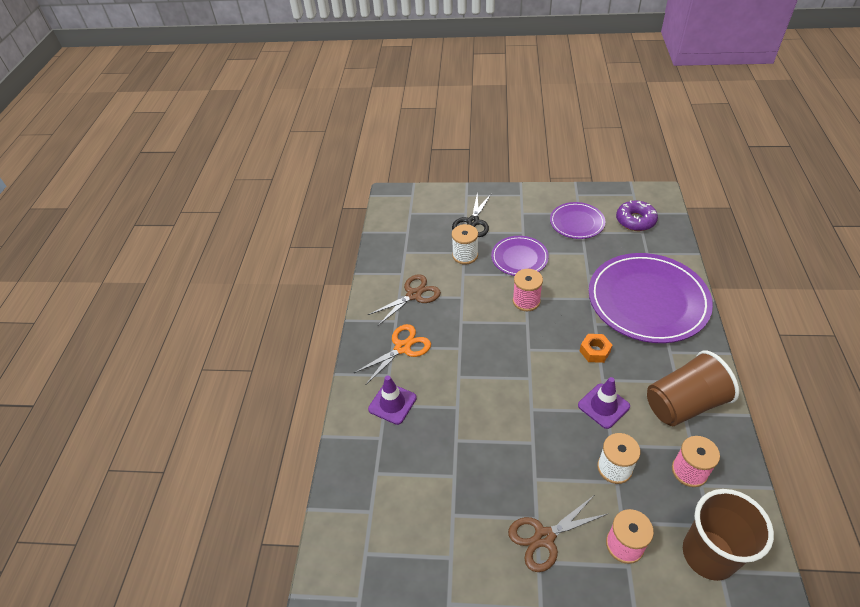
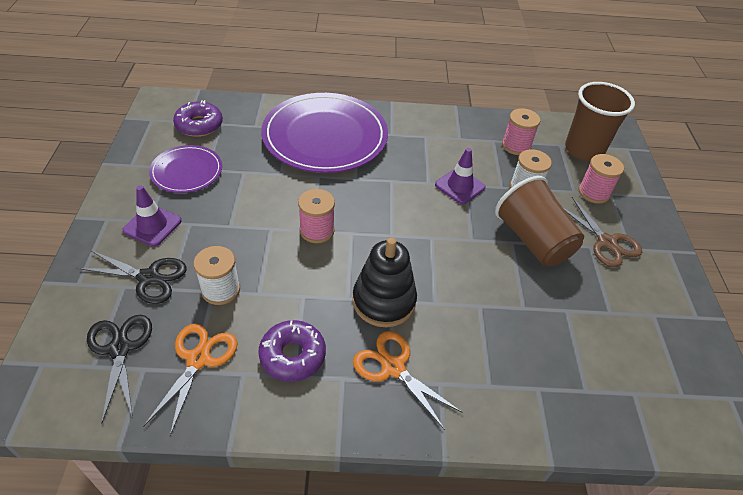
camera: 100 degrees left, 0 degrees up
brown scissors [368,274,441,326] -> purple donut [259,320,326,382]
purple traffic cone [368,375,417,425] -> purple traffic cone moved to [122,185,182,246]
purple plate [491,236,549,276] -> none
orange nut [580,334,612,363] -> none
brown cup [647,351,739,426] -> brown cup moved to [495,176,584,266]
none -> black scissors [87,315,152,424]
none -> orange scissors [143,324,238,436]
none -> black stacking toy [352,237,417,327]

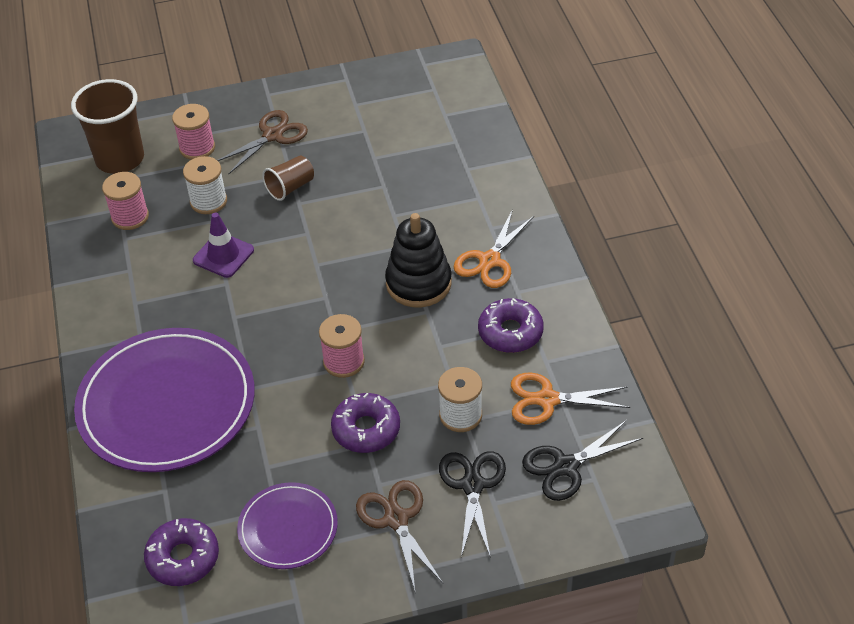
camera: 100 degrees left, 0 degrees up
purple traffic cone [122,185,182,246] -> brown scissors [356,480,443,590]
brown cup [495,176,584,266] -> brown cup [262,156,314,201], size x0.54
none -> purple donut [331,393,400,453]

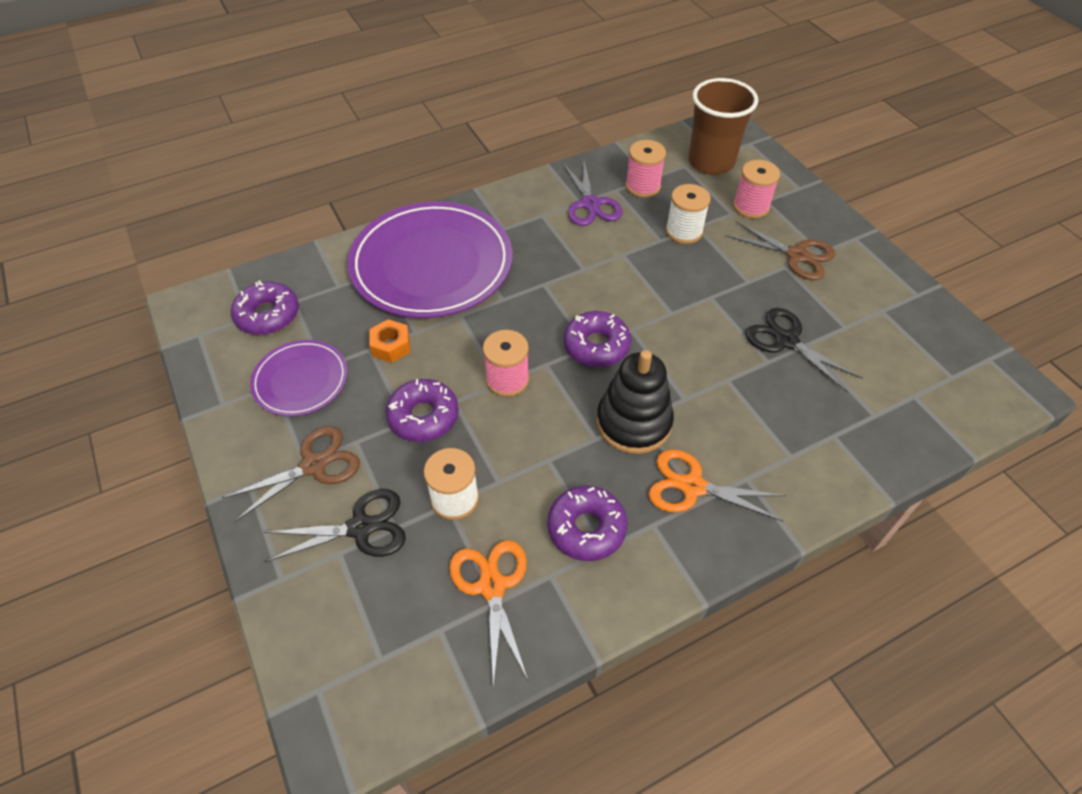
camera: 75 degrees right, 5 degrees up
purple traffic cone [193,212,254,278] -> none
brown cup [262,156,314,201] -> none
black scissors [522,420,643,501] -> black scissors moved to [745,308,863,393]
none -> orange nut [369,319,410,363]
none -> purple scissors [563,162,623,226]
none -> purple donut [564,311,631,367]

